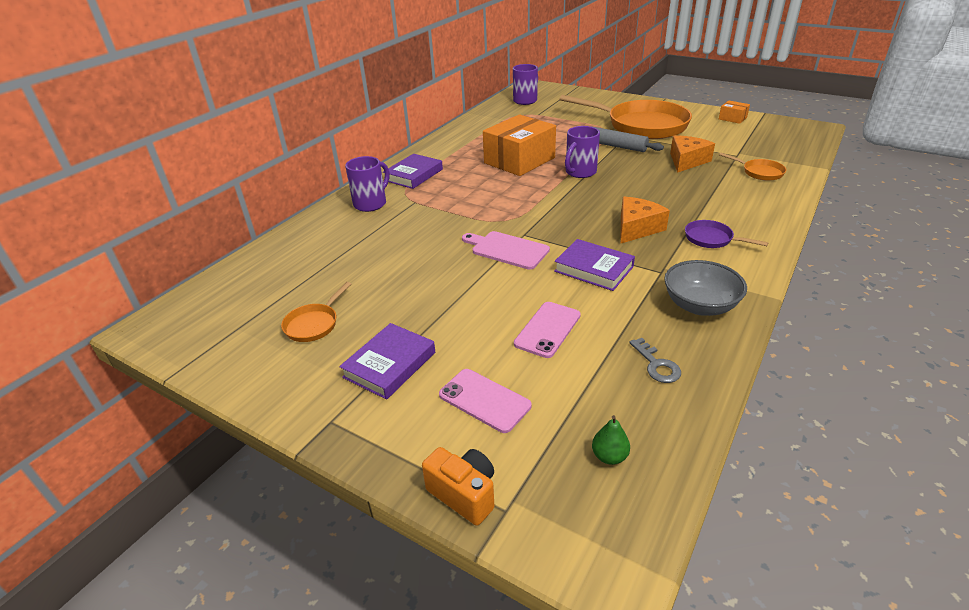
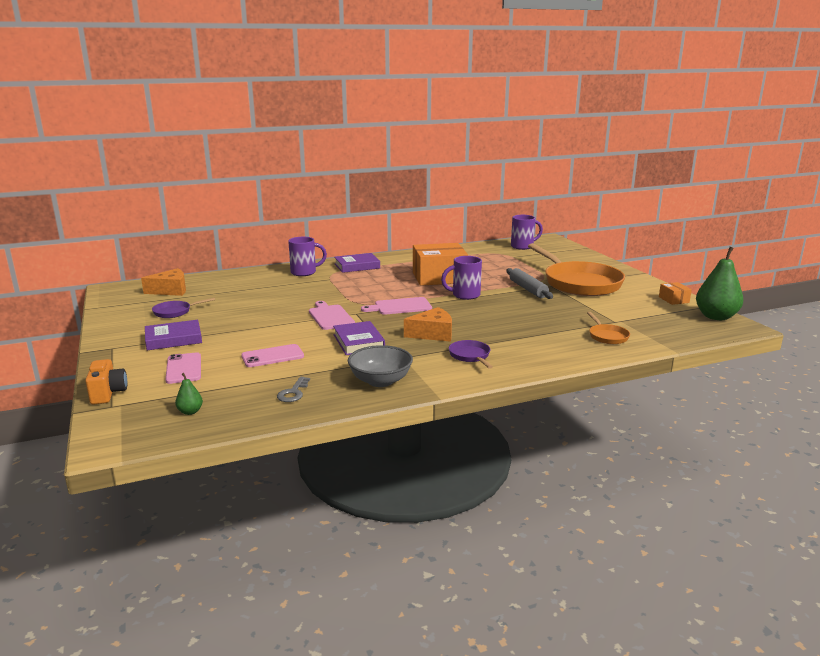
camera: 35 degrees right, 15 degrees down
orange pan [281,282,351,342] -> purple pan [152,298,215,318]
orange cheese [670,135,715,173] -> orange cheese moved to [141,268,186,296]
none -> pink cutting board [361,297,432,315]
none -> green pear [696,247,743,320]

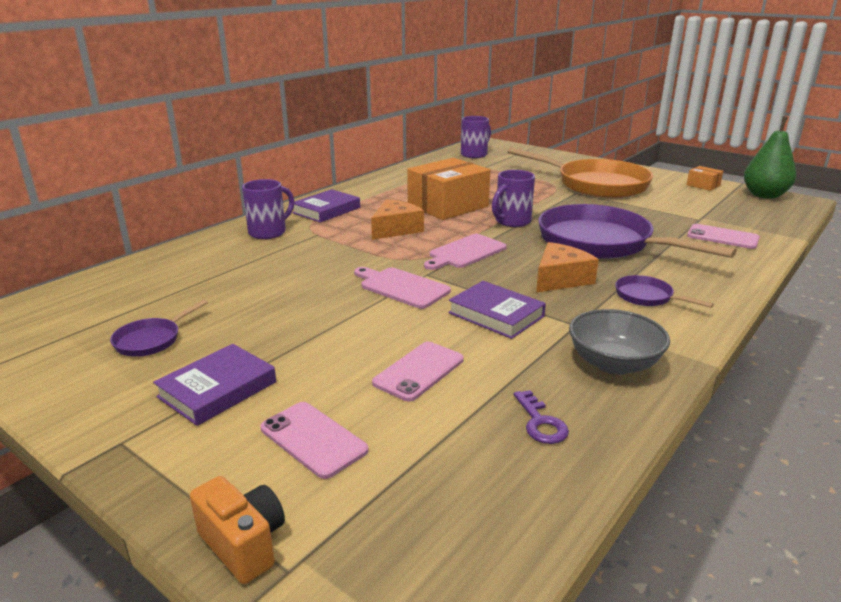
camera: 30 degrees left, 5 degrees up
orange cheese [141,268,186,296] -> orange cheese moved to [371,199,424,240]
green pear [175,373,203,415] -> none
grey key [277,377,310,402] -> purple key [513,390,569,444]
grey rolling pin [506,268,553,299] -> none
orange pan [587,312,630,344] -> pink phone [687,224,760,249]
none -> purple pan [538,204,737,259]

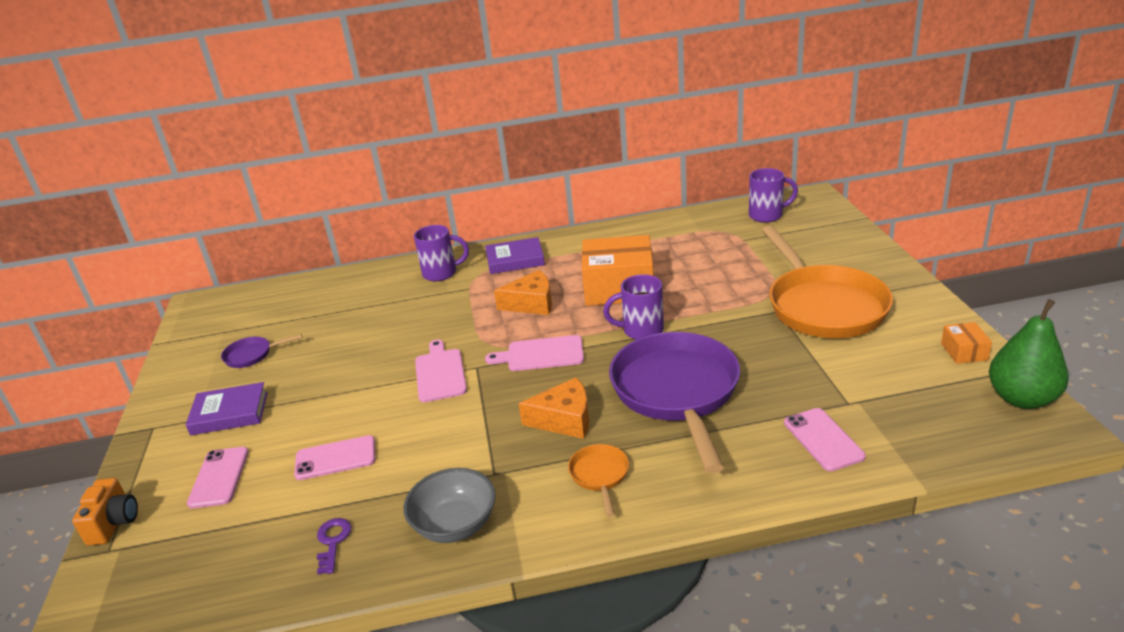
camera: 45 degrees right, 5 degrees up
purple book [448,281,546,339] -> none
purple key [513,390,569,444] -> purple key turned 150 degrees clockwise [317,518,351,574]
purple pan [615,275,714,308] -> orange pan [568,444,629,517]

